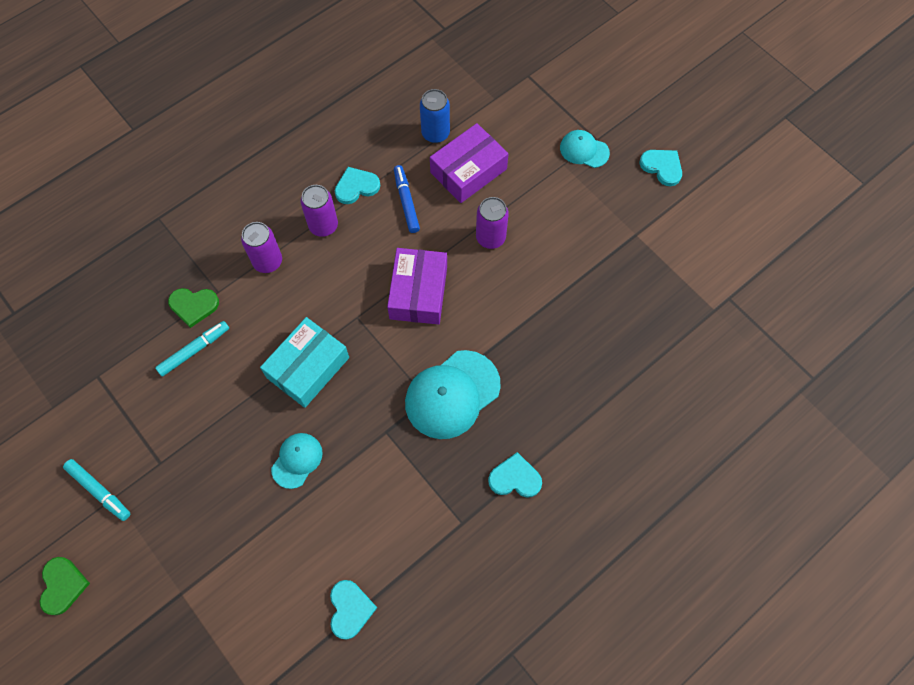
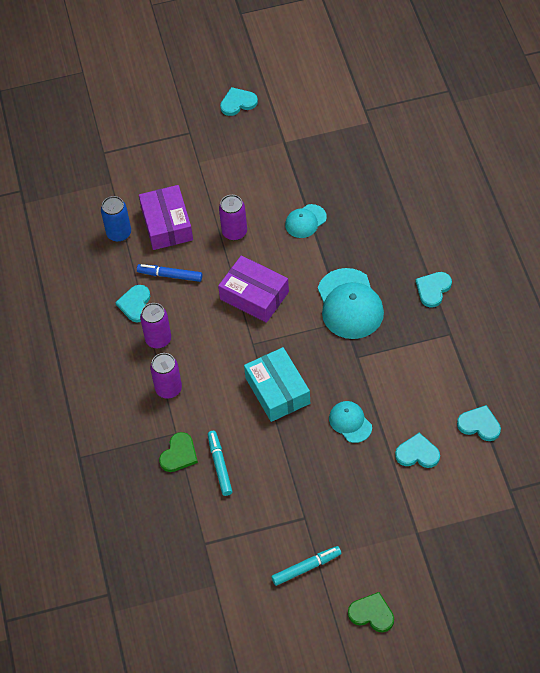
camera: 60 degrees left, 10 degrees down
turquoise cap [560,130,610,168] -> turquoise cap moved to [285,204,327,238]
none -> turquoise heart [395,433,440,468]

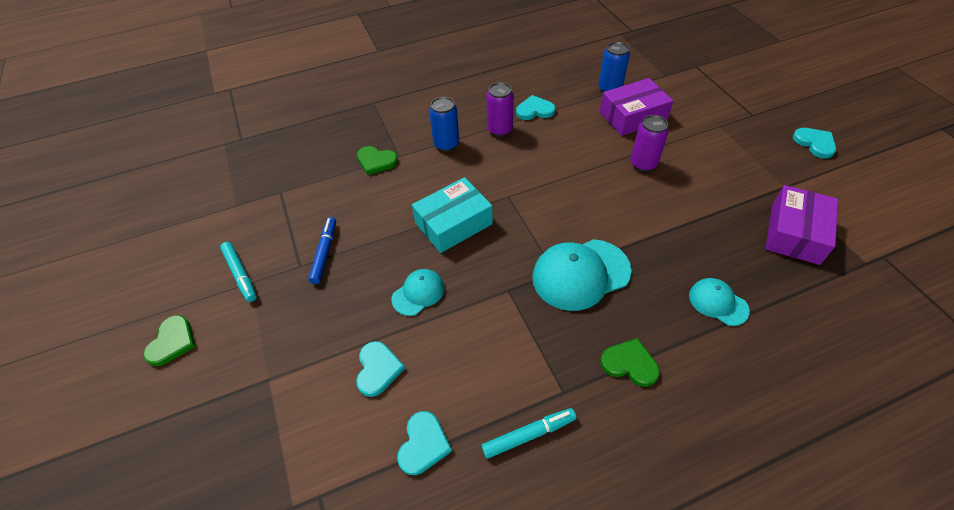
camera: 80 degrees right, 5 degrees down
blue marker [137,264,202,282] -> blue marker moved to [308,217,336,284]
purple can [150,353,182,399] -> blue can [429,97,459,152]
turquoise marker [208,431,233,496] -> turquoise marker moved to [482,408,576,459]
purple box [218,255,289,323] -> purple box moved to [766,185,838,265]
turquoise cap [285,204,327,238] -> turquoise cap moved to [689,278,750,326]
turquoise heart [416,272,452,308] -> green heart [600,338,660,387]

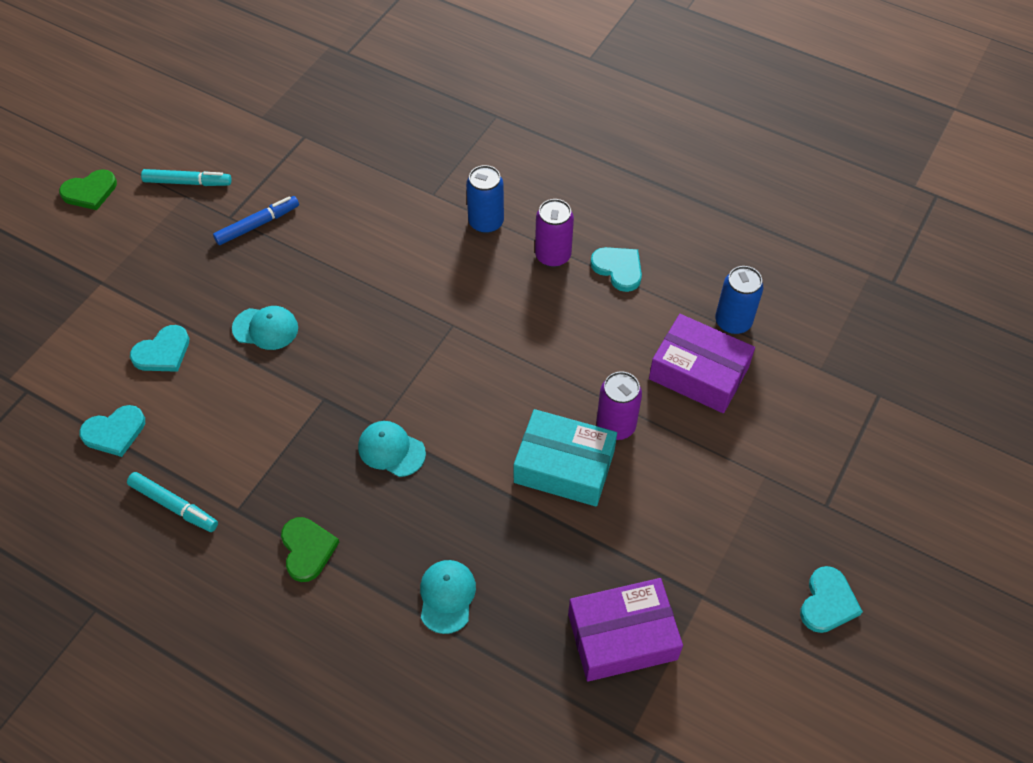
camera: 50 degrees right, 5 degrees up
turquoise marker [220,242,257,302] -> turquoise marker turned 105 degrees counterclockwise [141,169,232,186]
green heart [357,146,398,175] -> none
turquoise box [412,177,493,253] -> turquoise box moved to [514,409,617,507]
turquoise cap [532,239,631,311] -> turquoise cap [358,421,426,477], size x0.55

